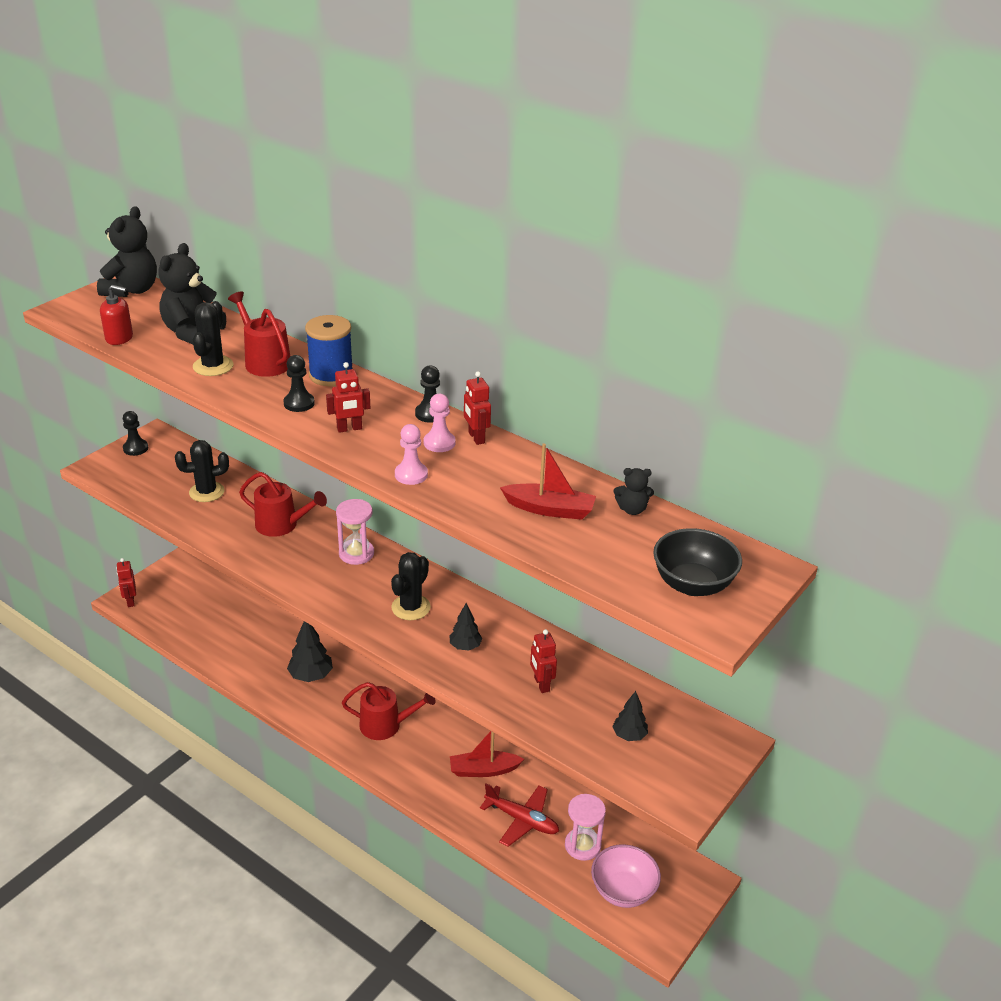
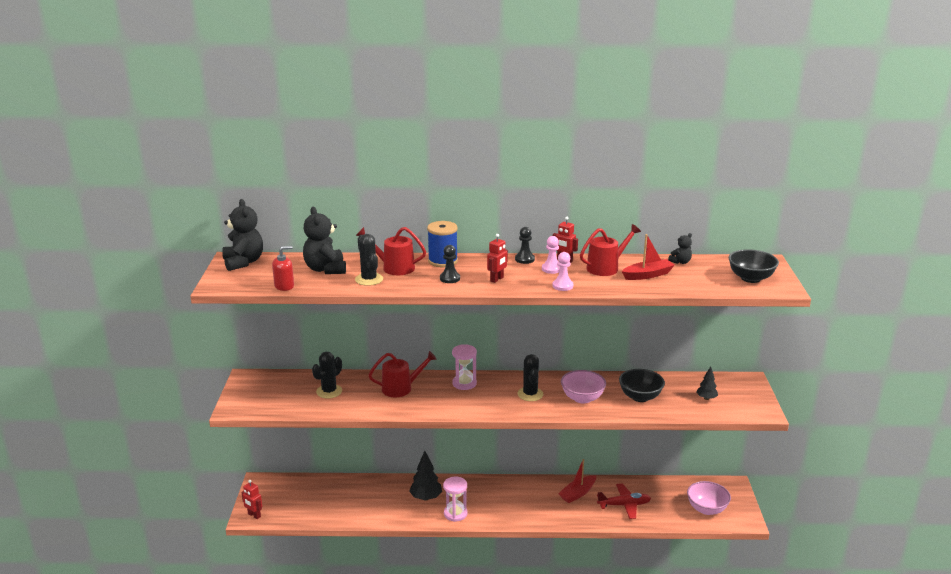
camera: 35 degrees left, 10 degrees down
black pawn [123,411,148,456] -> none
red watering can [342,682,436,740] -> red watering can moved to [580,224,641,276]
black tree [450,603,482,650] -> pink bowl [561,370,606,404]
red robot [530,629,557,693] -> black bowl [619,369,665,402]
pink hourglass [565,794,606,861] -> pink hourglass moved to [443,477,467,522]

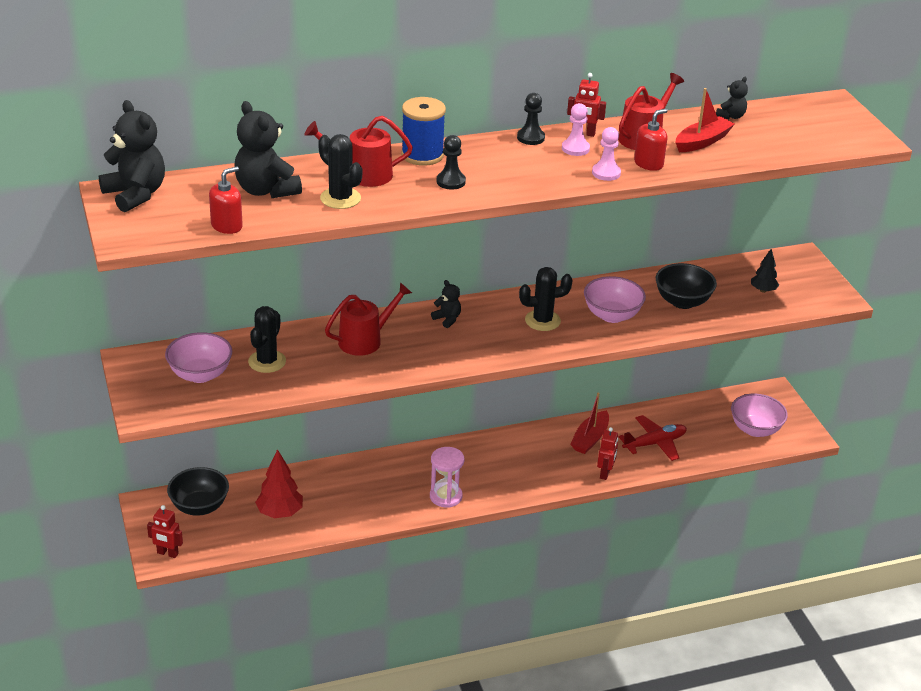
camera: 20 degrees left, 10 degrees up
black tree [409,451,442,501] -> none
pink hourglass [452,344,477,390] -> black teddy bear [431,280,461,328]
red robot [487,234,508,283] -> red robot moved to [597,427,618,480]
black cactus [517,354,544,401] -> black cactus turned 75 degrees counterclockwise [519,267,573,331]
black bowl [729,249,779,283] -> black bowl moved to [167,467,229,516]
none -> pink bowl [165,332,232,383]
none -> red tree [255,449,303,518]
none -> red soap dispenser [634,109,667,171]

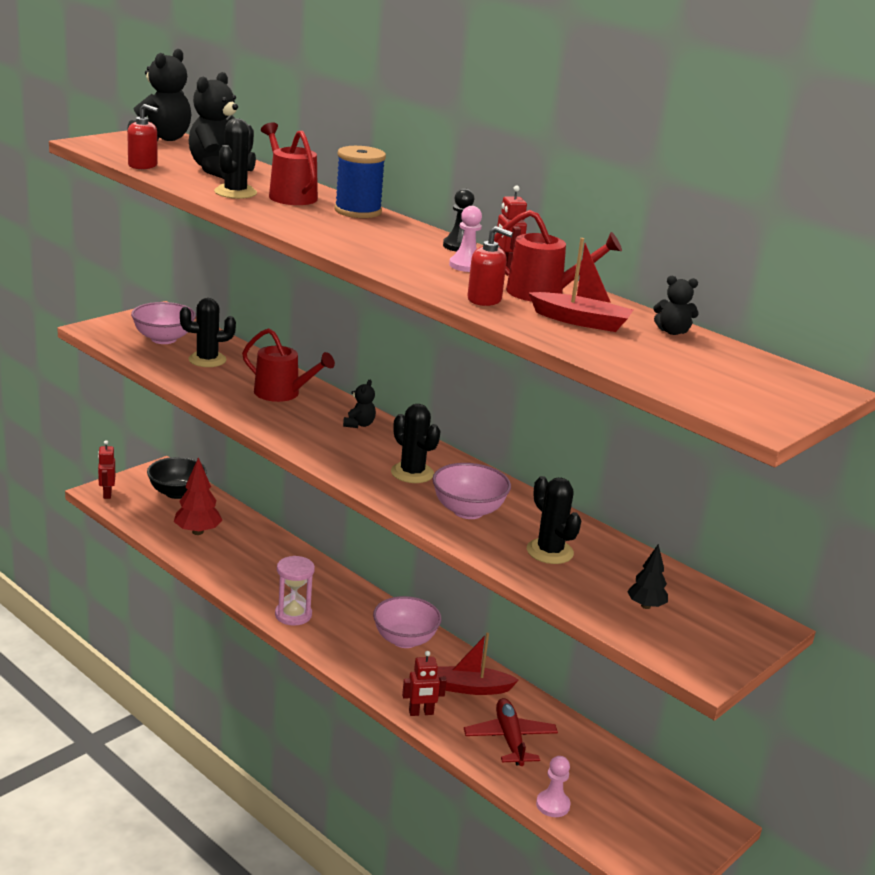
camera: 60 degrees right, 10 degrees down
black pawn [437,135,466,190] -> none
pink pawn [592,127,621,181] -> pink pawn moved to [536,756,571,817]
red plane [619,415,687,461] -> red plane turned 135 degrees counterclockwise [464,698,558,766]
black bowl [656,263,717,309] -> black cactus [527,476,581,564]
pink bowl [731,394,788,437] -> pink bowl moved to [373,596,441,648]

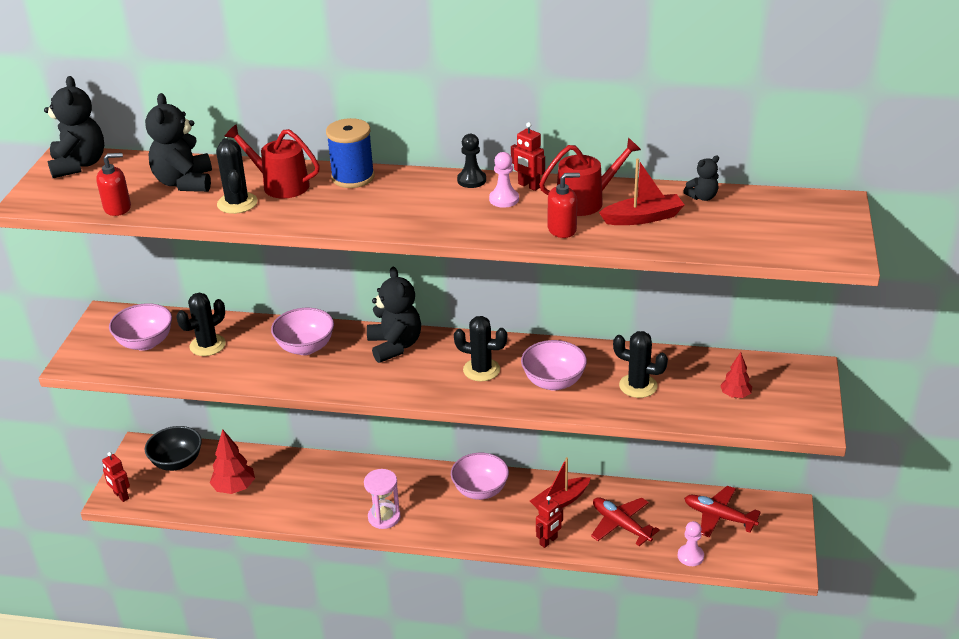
camera: 30 degrees left, 10 degrees up
red watering can [242,328,335,402] -> pink bowl [271,308,334,355]
black teddy bear [343,380,376,428] -> black teddy bear [367,267,421,363], size x2.00
black tree [627,544,668,609] -> red tree [720,352,752,398]
none -> red plane [684,486,761,537]

